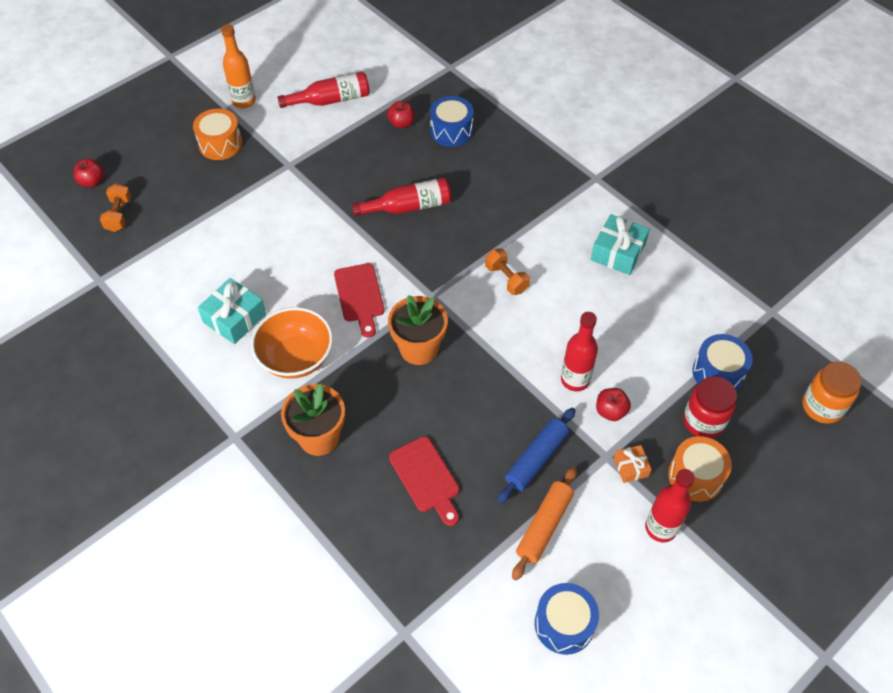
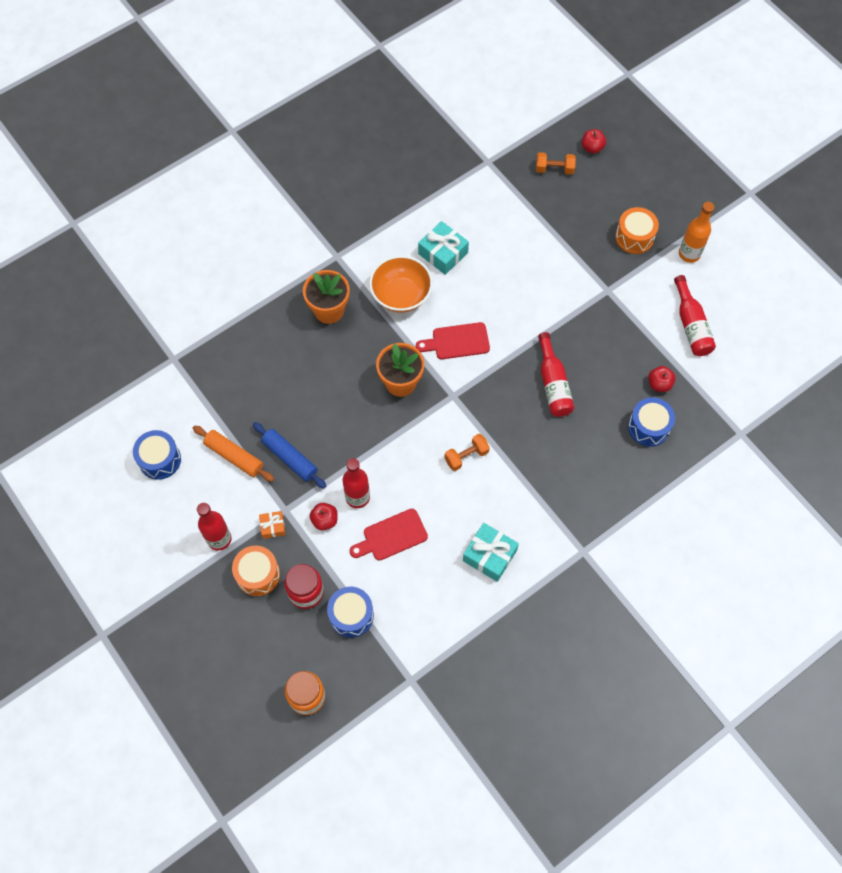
camera: 95 degrees right, 10 degrees up
red cutting board [389,437,459,526] -> red cutting board moved to [350,509,428,561]

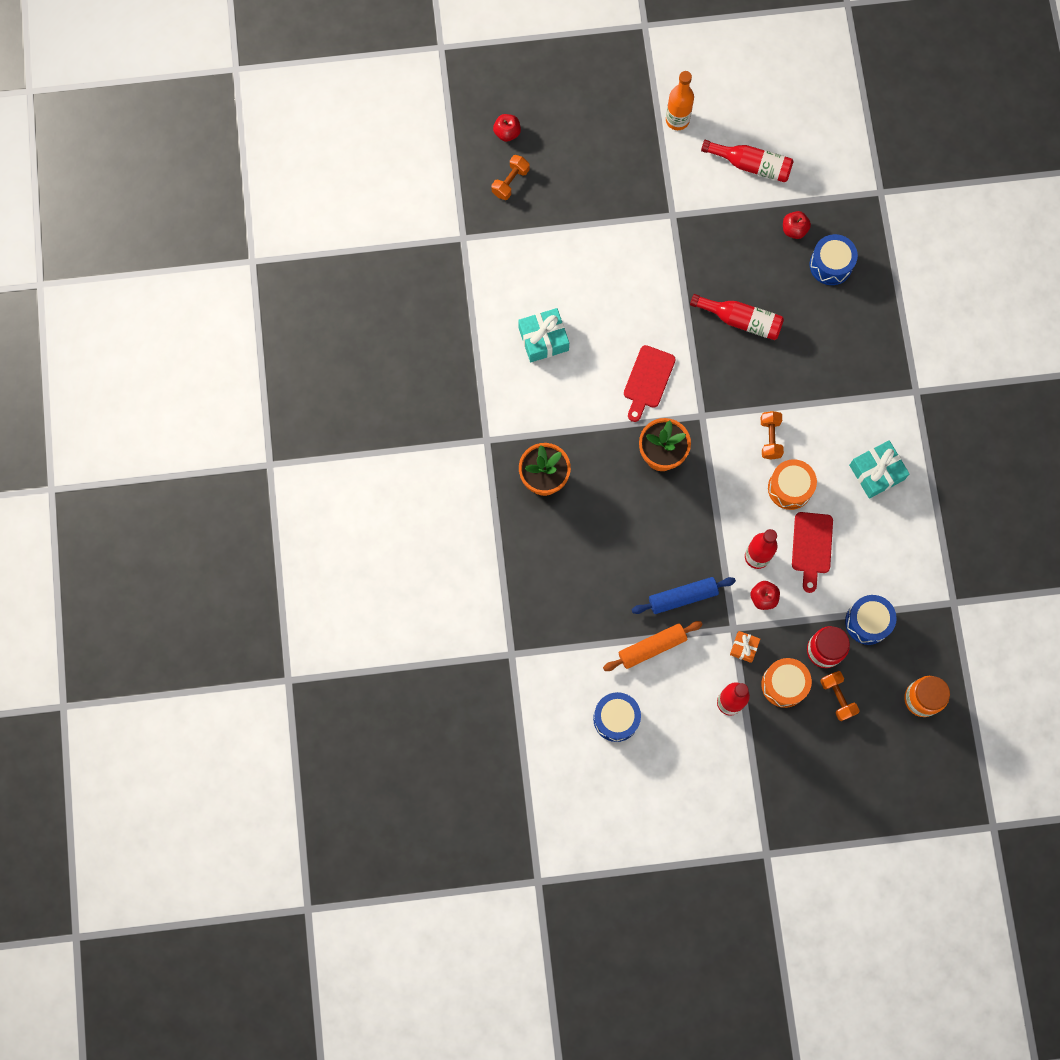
camera: 60 degrees left, 10 degrees up
orange bowl [369,256,433,313] -> none
orange drum [615,207,659,254] -> orange drum moved to [768,459,817,510]
none -> orange dumbbell [820,671,860,721]

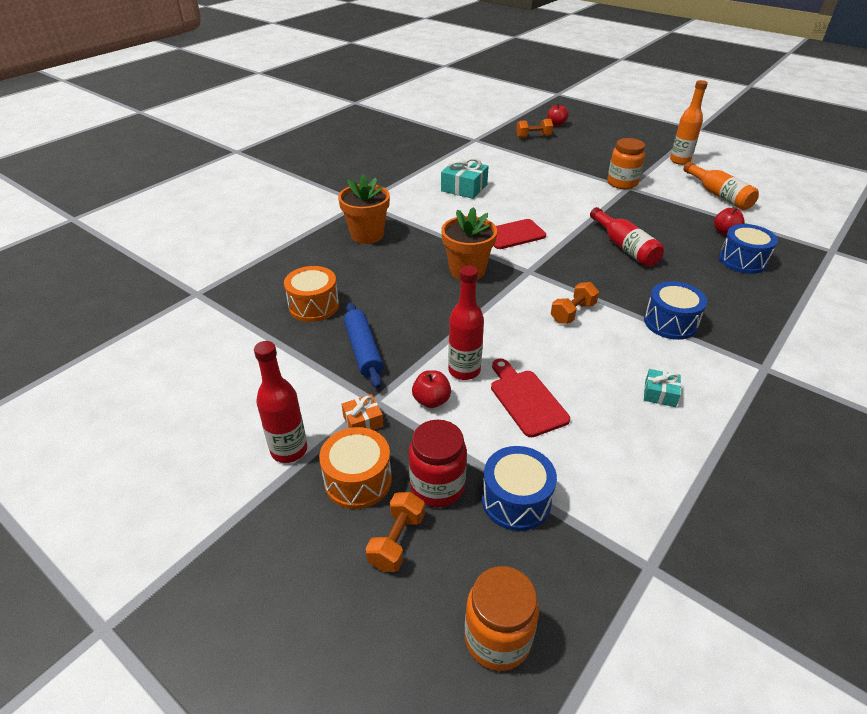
camera: 45 degrees right, 35 degrees down
blue drum [593,692,641,742] -> blue drum moved to [644,281,707,340]
orange rolling pin [603,621,703,671] -> none
blue rolling pin [632,577,736,614] -> blue rolling pin turned 45 degrees clockwise [344,302,384,388]
red bottle [701,140,794,183] -> orange bottle [683,162,759,210]
orange drum [768,459,817,510] -> orange drum moved to [284,266,339,322]
red cutting board [792,512,833,593] -> red cutting board turned 105 degrees clockwise [491,359,570,437]
turquoise gift [849,440,910,499] -> turquoise gift [644,369,681,407], size x0.56
none -> orange jar [607,138,645,189]

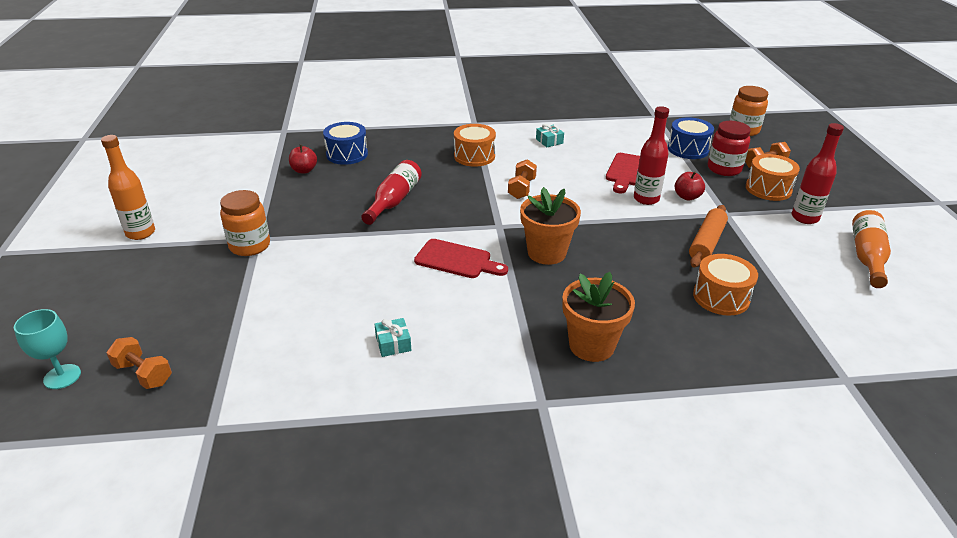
camera: 135 degrees left, 5 degrees down
orange gift [342,394,384,430] -> none
blue rolling pin [344,302,384,388] -> orange rolling pin [689,205,728,268]
turquoise gift [441,158,489,199] -> turquoise gift [375,318,411,357], size x0.56
red apple [547,103,569,126] -> turquoise goblet [14,309,81,389]
orange dumbbell [551,282,599,323] -> orange dumbbell turned 75 degrees counterclockwise [508,159,537,199]
blue drum [644,281,707,340] -> orange drum [454,124,496,167]
orange bottle [683,162,759,210] -> orange bottle moved to [852,210,891,288]

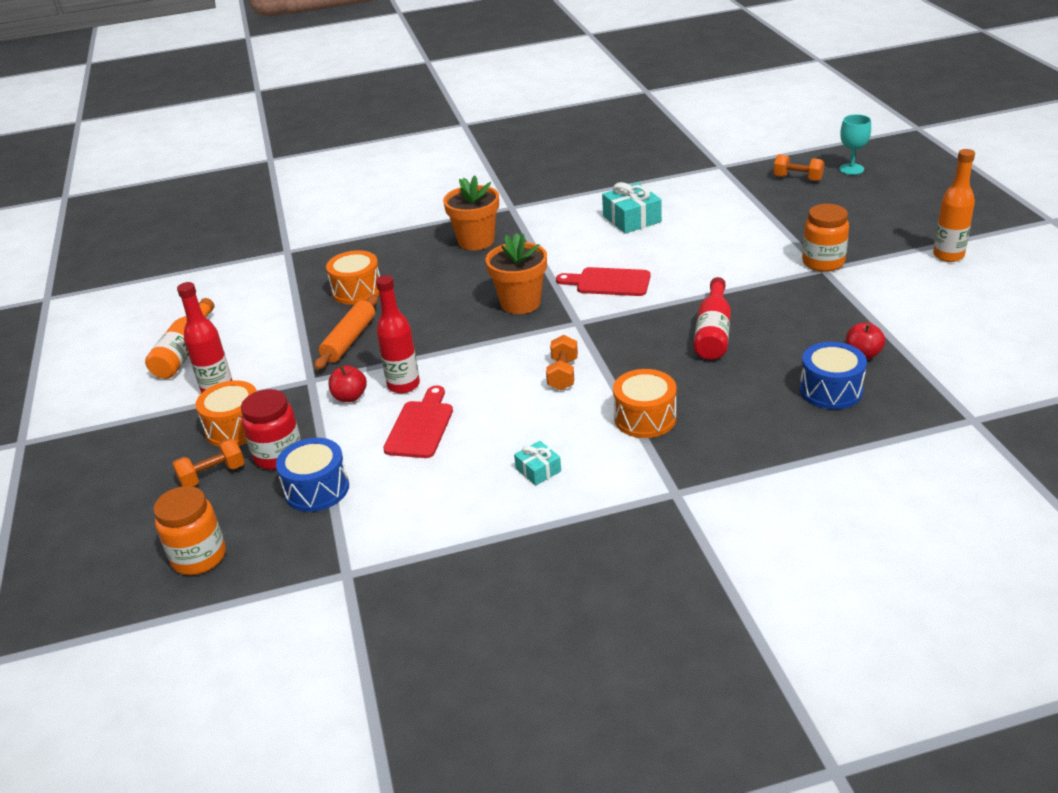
camera: 175 degrees right, 0 degrees up
turquoise gift [375,318,411,357] -> turquoise gift [602,182,662,233], size x1.79

